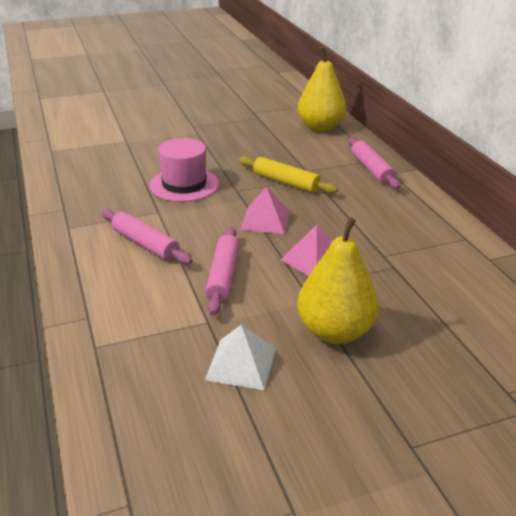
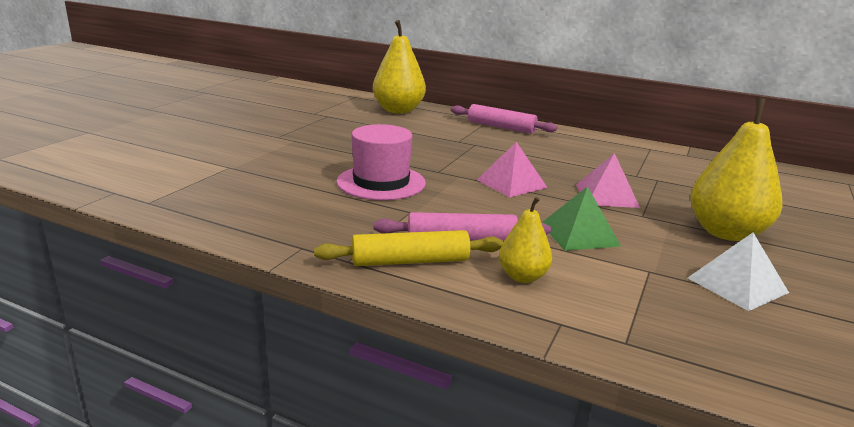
camera: 45 degrees left, 10 degrees down
pink rolling pin [205,227,239,316] -> green pyramid [543,186,621,251]
yellow rolling pin [239,156,338,194] -> yellow rolling pin moved to [314,230,504,266]
none -> yellow pear [499,197,552,283]

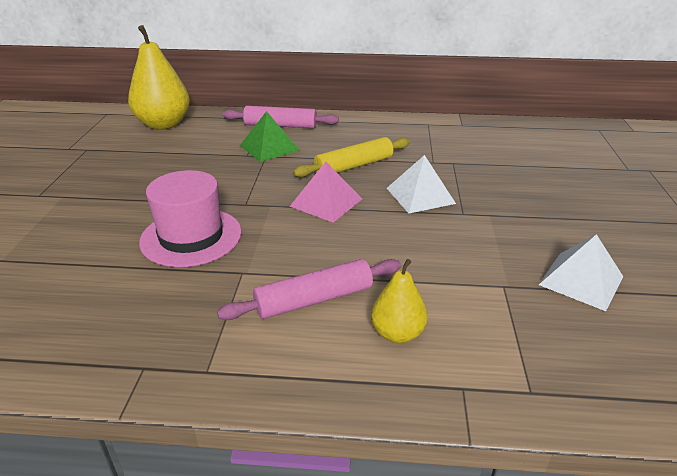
camera: 20 degrees left, 10 degrees up
yellow rolling pin [314,230,504,266] -> yellow rolling pin moved to [293,137,410,177]
green pyramid [543,186,621,251] -> green pyramid moved to [240,111,300,162]
pink pyramid [576,153,640,208] -> white pyramid [387,155,456,213]
yellow pear [690,98,783,241] -> none

